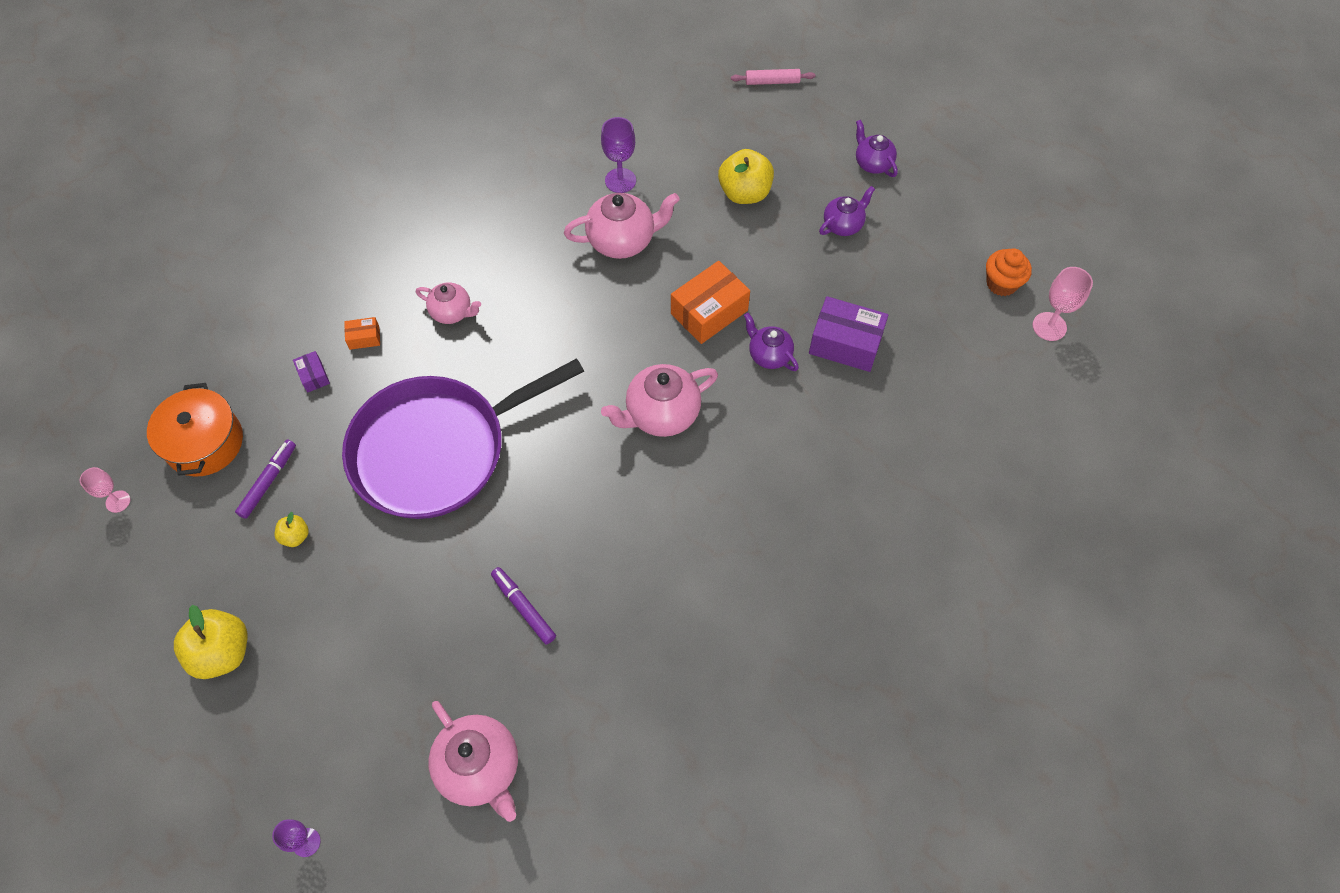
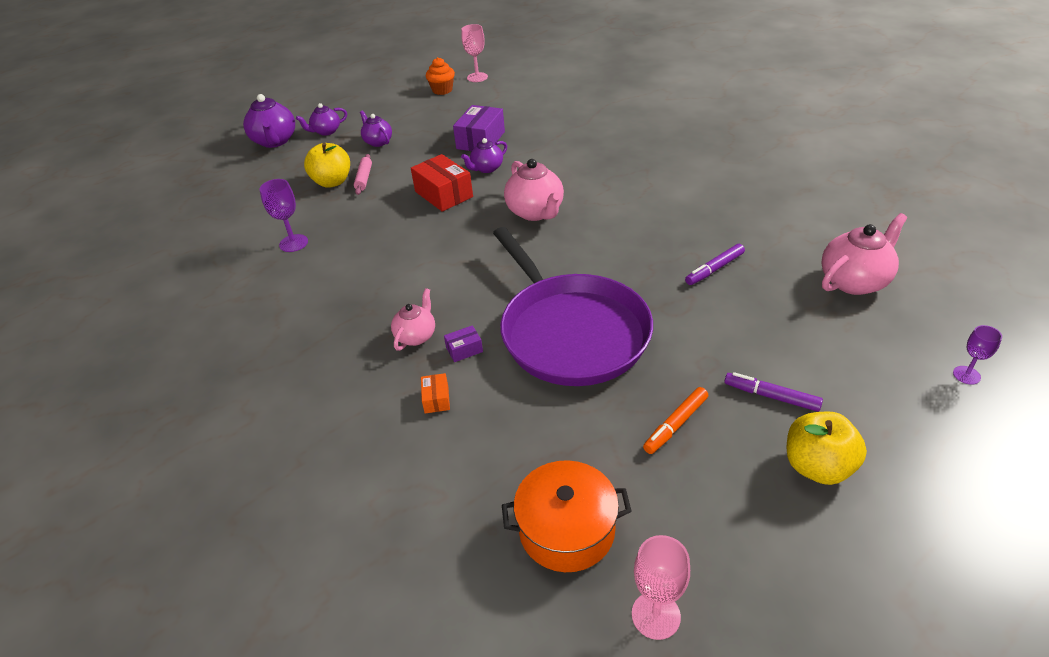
camera: 85 degrees left, 20 degrees down
pink goblet [80,467,130,513] -> pink goblet [632,535,690,640], size x1.53
purple marker [235,440,296,519] -> purple marker moved to [724,372,823,412]
yellow apple [275,512,309,547] -> orange marker [643,387,708,454]
purple box [293,351,330,393] -> purple box moved to [444,325,483,362]
pink teapot [564,193,680,259] -> none
orange box [671,261,750,344] -> red box [411,154,473,212]
pink rolling pin [731,69,815,85] -> pink rolling pin moved to [354,154,372,195]
none -> purple teapot [243,94,295,148]

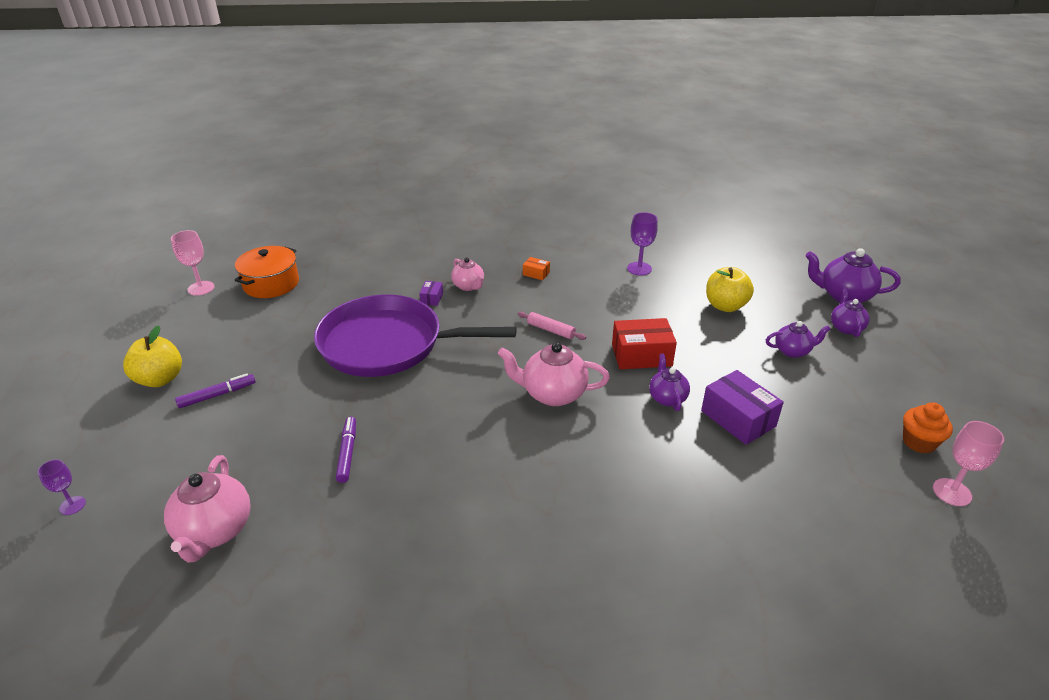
camera: 120 degrees right, 5 degrees down
pink rolling pin [354,154,372,195] -> pink rolling pin moved to [518,312,586,340]
orange box [421,373,450,413] -> orange box moved to [523,257,550,280]
orange marker [643,387,708,454] -> none

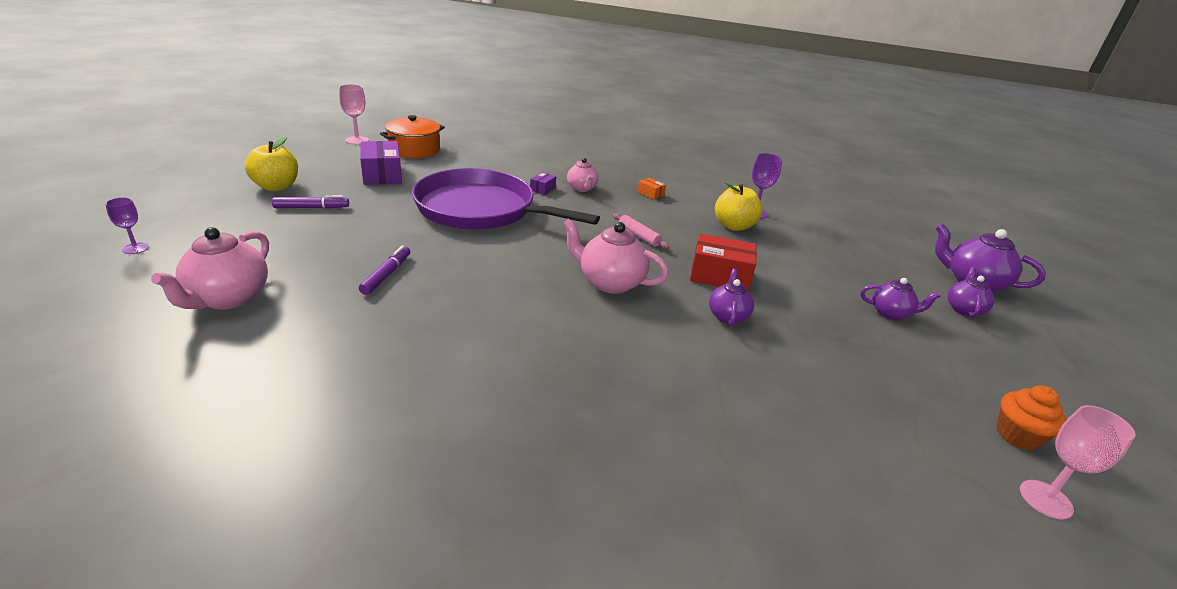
camera: 15 degrees right, 5 degrees down
purple box [701,370,784,445] -> purple box moved to [360,141,402,185]
yellow apple [706,267,754,312] -> yellow apple moved to [715,183,762,231]

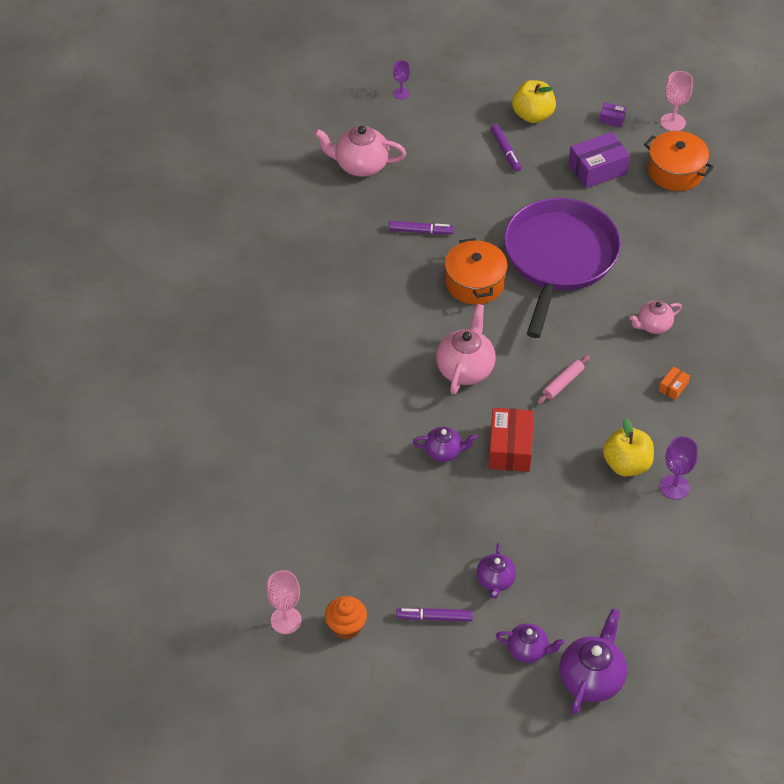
camera: 85 degrees right, 20 degrees up
purple box [530,172,556,195] -> purple box moved to [599,102,626,128]
none -> purple marker [396,608,473,621]
none -> orange pot [445,238,508,305]

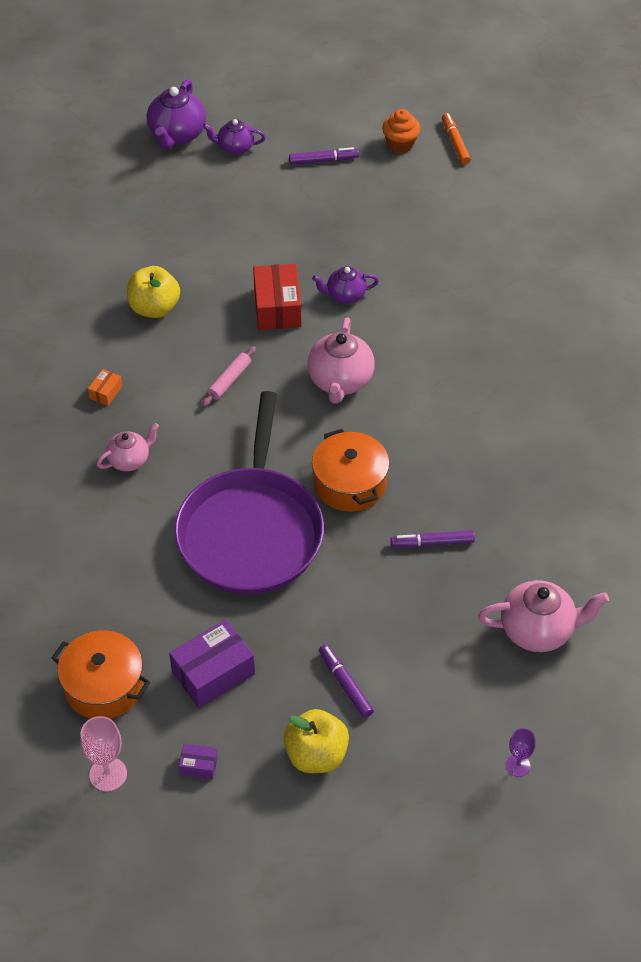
camera: 170 degrees right, 0 degrees up
pink goblet [267,570,302,634] -> orange marker [442,113,471,165]
purple teapot [476,543,516,599] -> none
purple goblet [660,436,698,500] -> none

